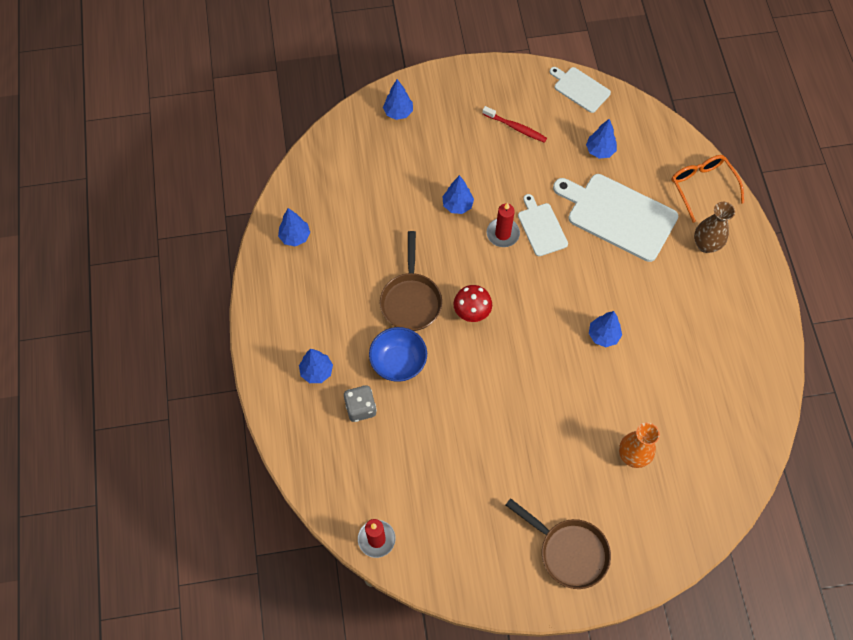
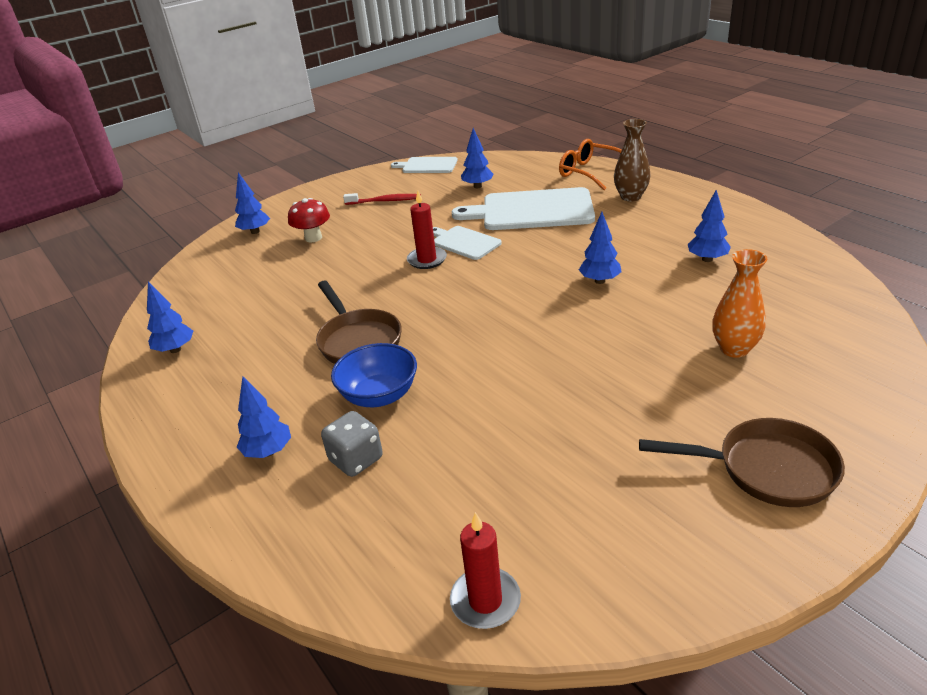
camera: 25 degrees left, 30 degrees down
blue tree [442,175,474,214] -> blue tree moved to [688,190,731,262]
red mushroom [454,285,492,322] -> red mushroom moved to [288,198,330,242]

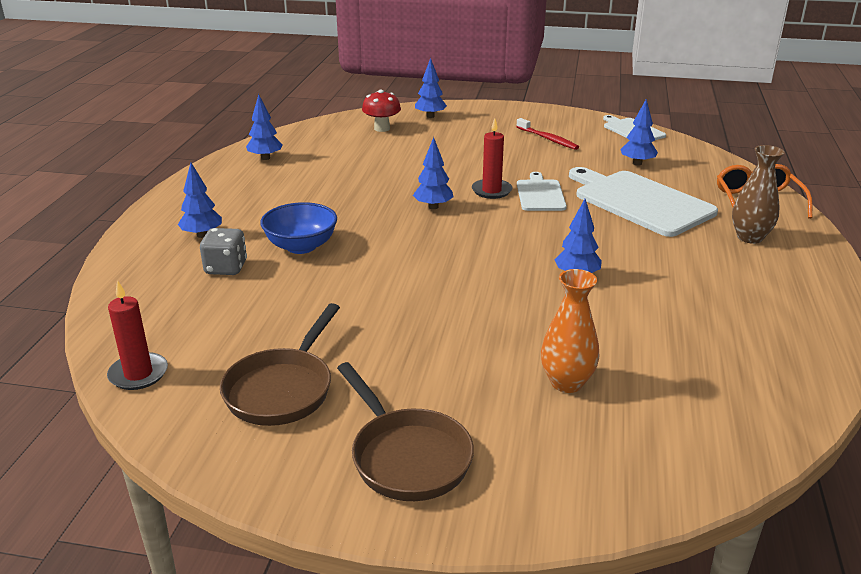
camera: 45 degrees right, 5 degrees down
red mushroom [288,198,330,242] -> red mushroom moved to [362,90,401,132]
brown pan [316,281,402,364] -> brown pan moved to [220,303,340,426]
blue tree [688,190,731,262] -> blue tree moved to [413,137,454,209]

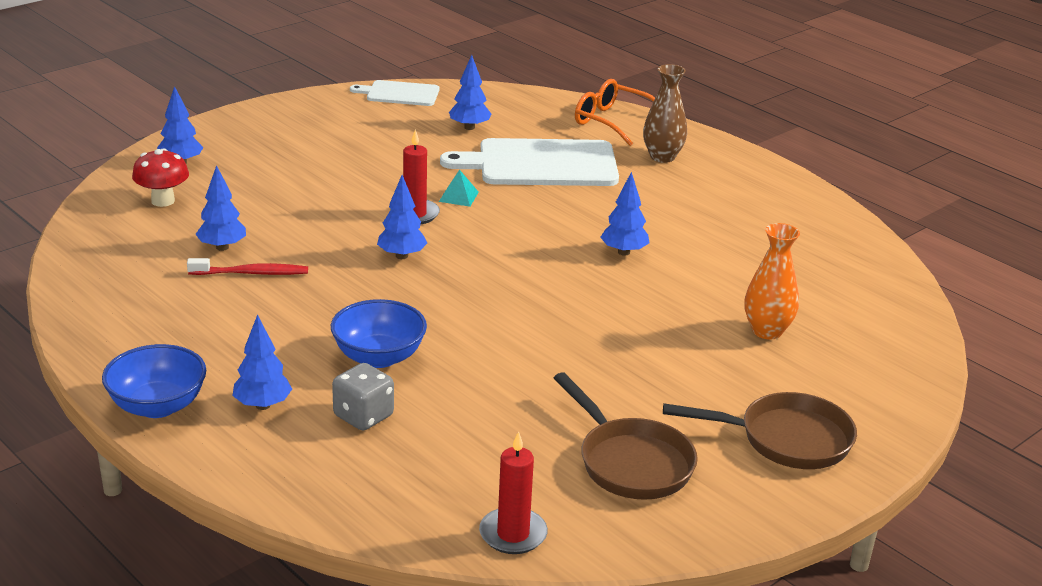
camera: 55 degrees left, 0 degrees up
blue tree [246,94,283,160] -> blue tree moved to [195,165,246,251]
red toothbrush [516,118,579,150] -> red toothbrush moved to [187,258,308,275]
white cutting board [517,172,567,211] -> turquoise pyramid [439,169,479,207]
none -> blue bowl [102,344,206,418]

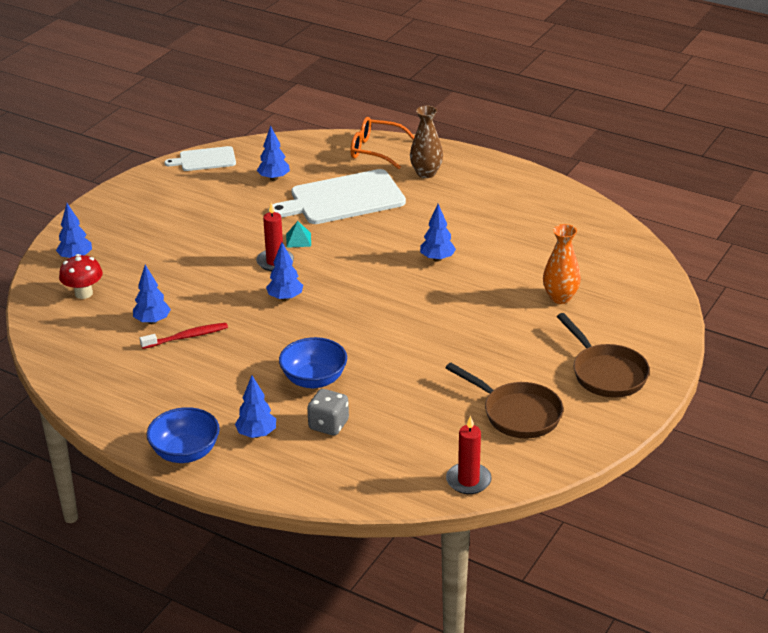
camera: 15 degrees left, 5 degrees up
brown pan [663,392,857,469] -> brown pan turned 75 degrees clockwise [557,313,650,398]

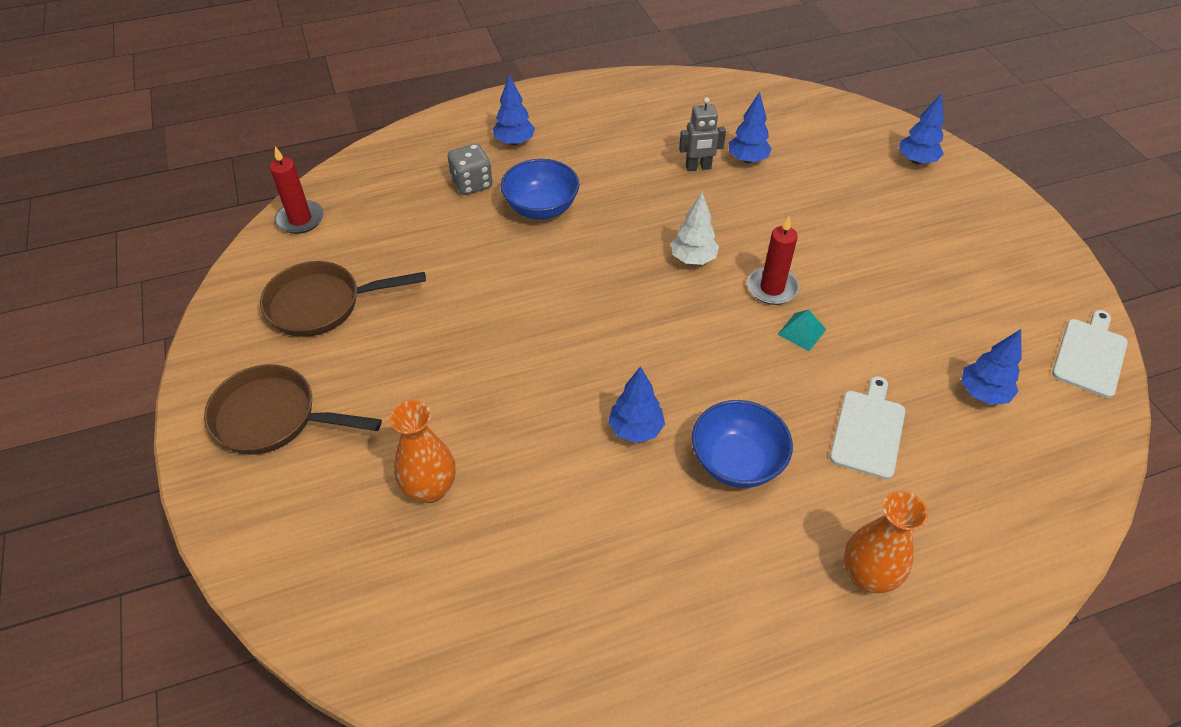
camera: 130 degrees right, 15 degrees up
red mushroom [59,254,103,299] -> none
red toothbrush [140,323,228,349] -> grey robot [679,97,726,171]
blue bowl [147,407,220,463] -> blue bowl moved to [692,400,793,488]
blue tree [266,242,303,301] -> white tree [671,192,719,265]
white cutting board [268,169,406,224] -> white cutting board [830,376,906,479], size x0.55
orange glasses [350,117,414,169] -> none
brown vase [410,106,443,178] -> orange vase [844,491,928,593]

